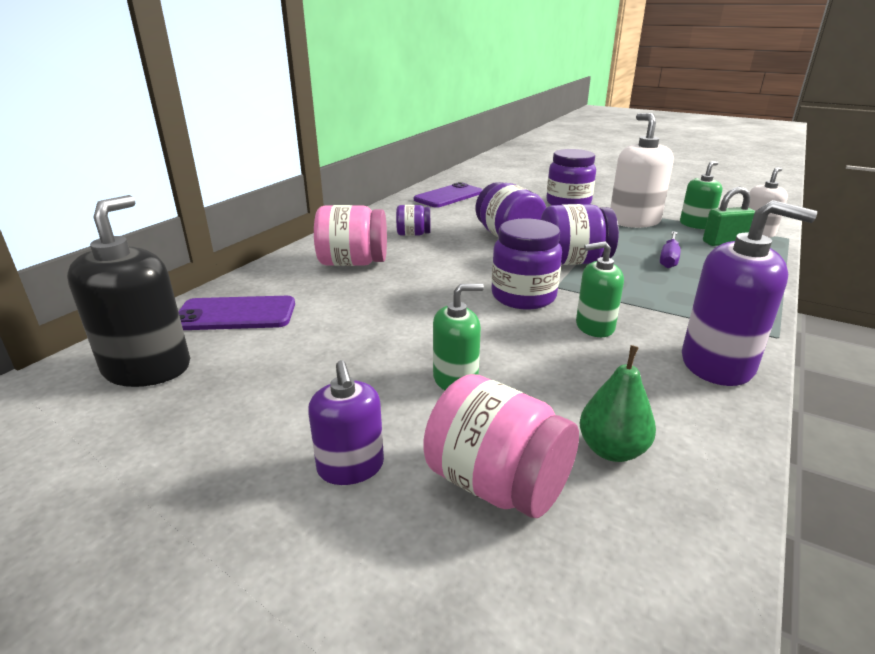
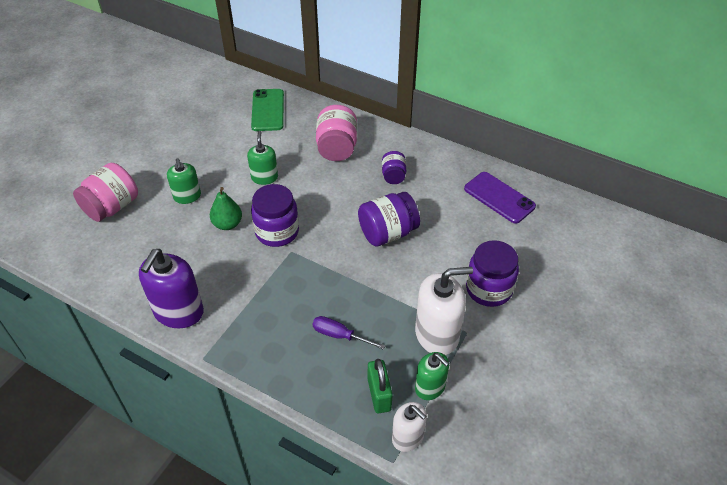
camera: 90 degrees right, 20 degrees up
black soap dispenser [67,195,190,387] -> none
purple phone [178,296,295,330] -> green phone [251,89,284,131]
purple soap dispenser [308,360,384,485] -> none
purple jar [541,204,619,265] -> none
green soap dispenser [576,241,624,337] -> green soap dispenser moved to [247,131,278,185]
green pear [579,345,656,462] -> green pear moved to [210,187,242,230]

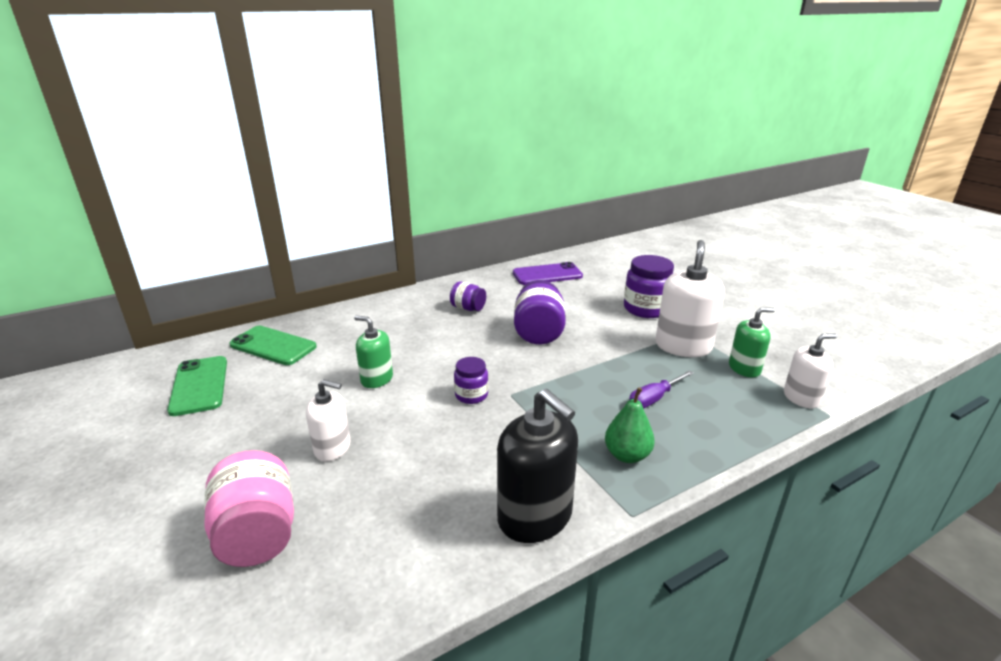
camera: 60 degrees left, 20 degrees down
purple soap dispenser [139,249,204,329] -> black soap dispenser [497,389,578,543]
green soap dispenser [167,158,201,204] -> white soap dispenser [306,379,350,461]
green pear [210,187,242,230] -> green pear moved to [605,387,655,463]
purple jar [251,184,299,247] -> purple jar [454,357,488,404], size x0.58
pink jar [316,105,357,161] -> none
green padlock [368,359,393,413] -> none
none -> green phone [167,356,227,416]

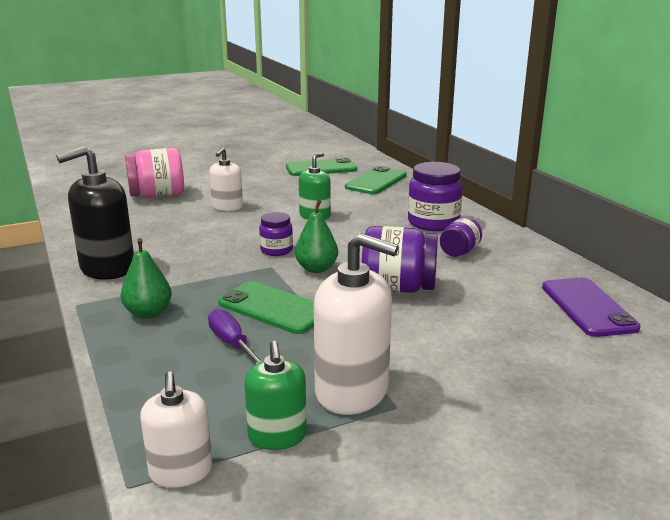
camera: 95 degrees right, 5 degrees down
purple jar [624,255,674,318] -> purple jar moved to [408,162,463,231]
none -> green phone [218,281,314,334]
none -> green pear [295,200,338,273]

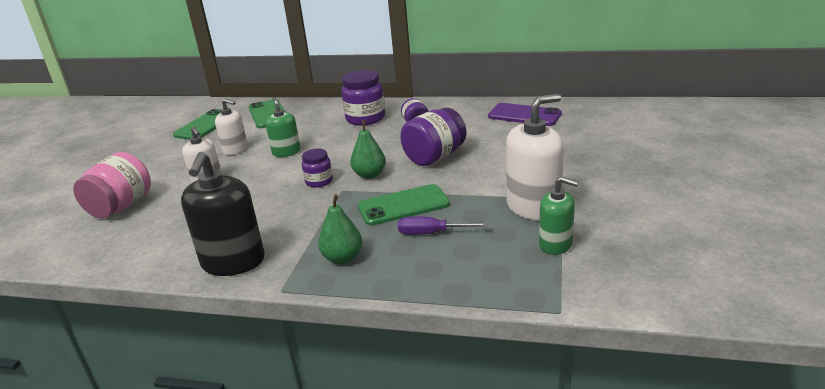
camera: 50 degrees left, 5 degrees up
white soap dispenser [140,371,212,488] -> white soap dispenser moved to [215,99,248,155]

